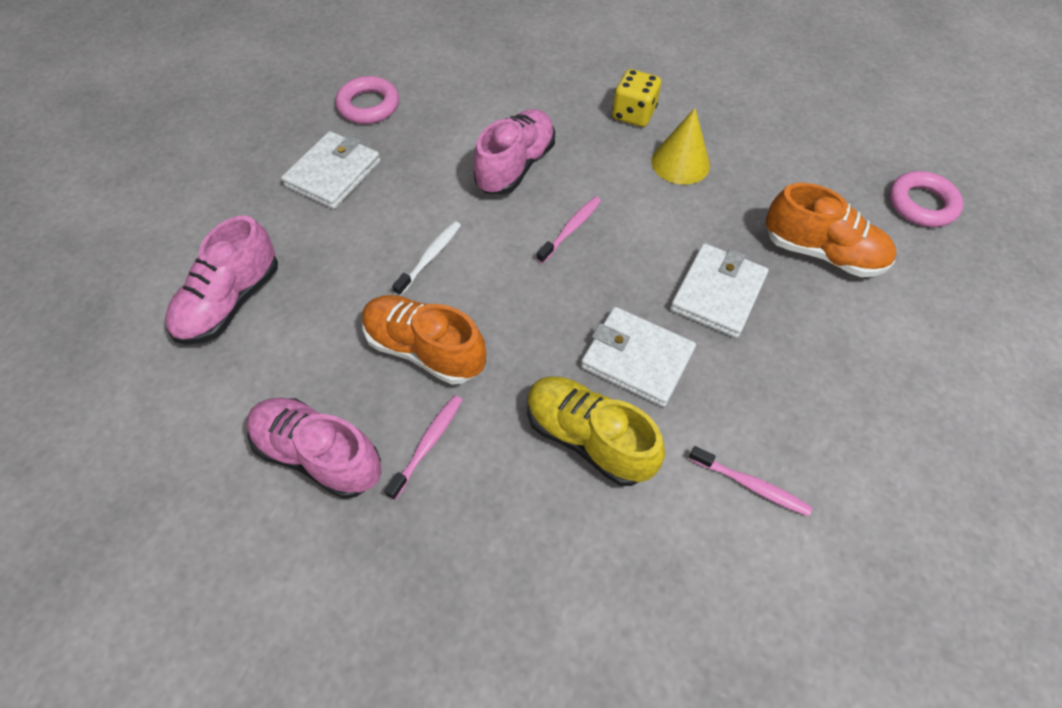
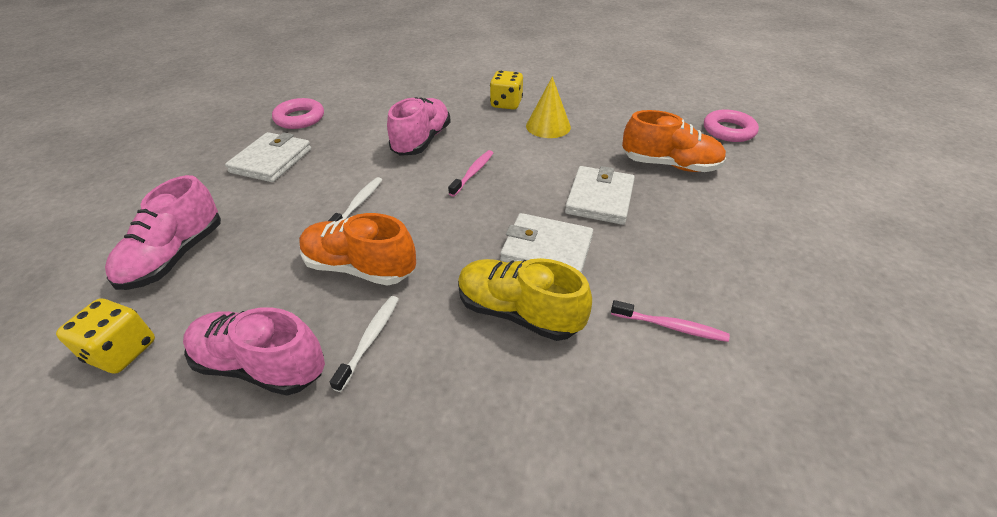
camera: 10 degrees left, 15 degrees down
pink toothbrush [385,395,462,500] -> white toothbrush [330,296,399,392]
none -> yellow dice [56,298,155,374]

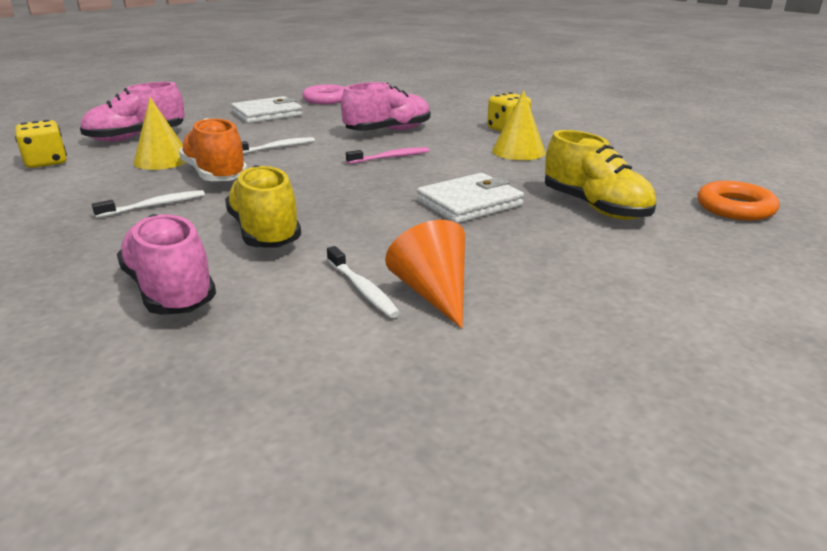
camera: 40 degrees right, 15 degrees down
pink shoe [183,307,325,396] -> pink shoe moved to [117,214,216,315]
white wallet [500,213,593,273] -> none
pink toothbrush [611,300,730,342] -> white toothbrush [327,246,400,318]
orange shoe [622,110,726,172] -> yellow shoe [545,130,656,220]
pink ring [704,109,759,142] -> orange ring [697,181,779,221]
none -> yellow cone [133,97,187,170]
none -> orange cone [385,220,465,328]

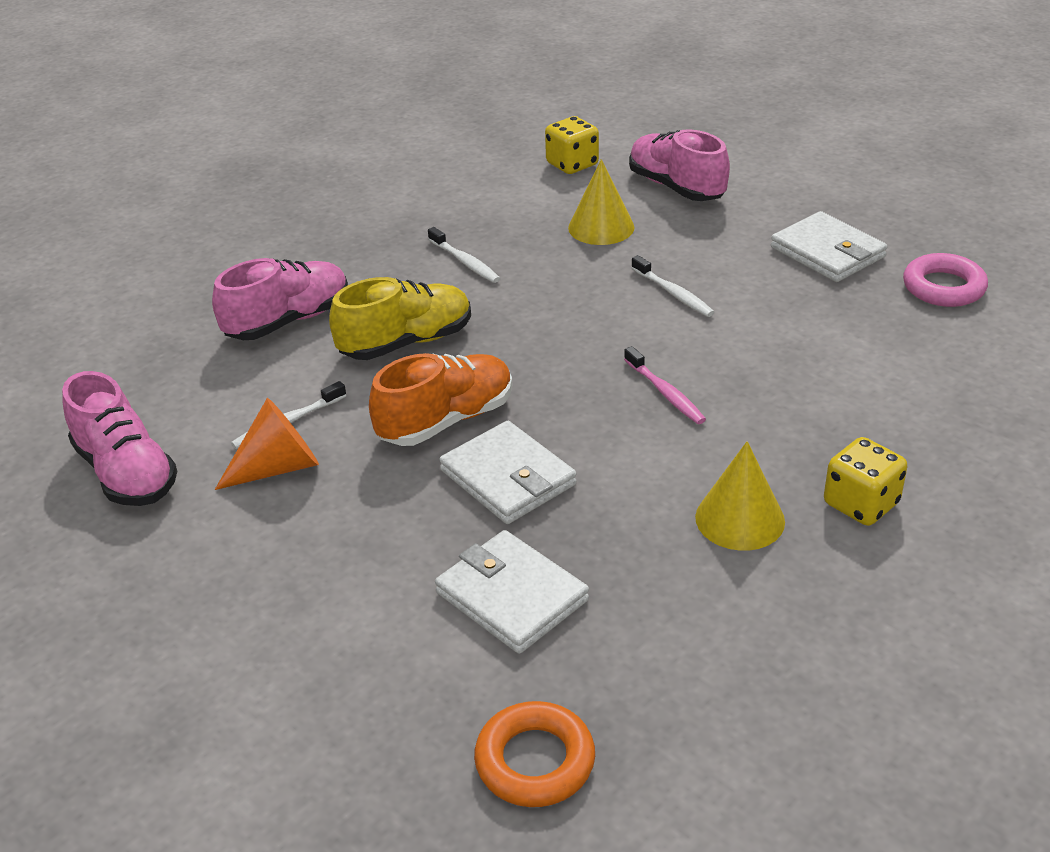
camera: 85 degrees right, 10 degrees up
orange shoe [179,118,248,181] -> orange shoe moved to [369,353,513,446]
pink shoe [341,82,431,131] -> pink shoe moved to [62,371,177,506]
yellow shoe [545,130,656,220] -> white wallet [435,530,589,654]

